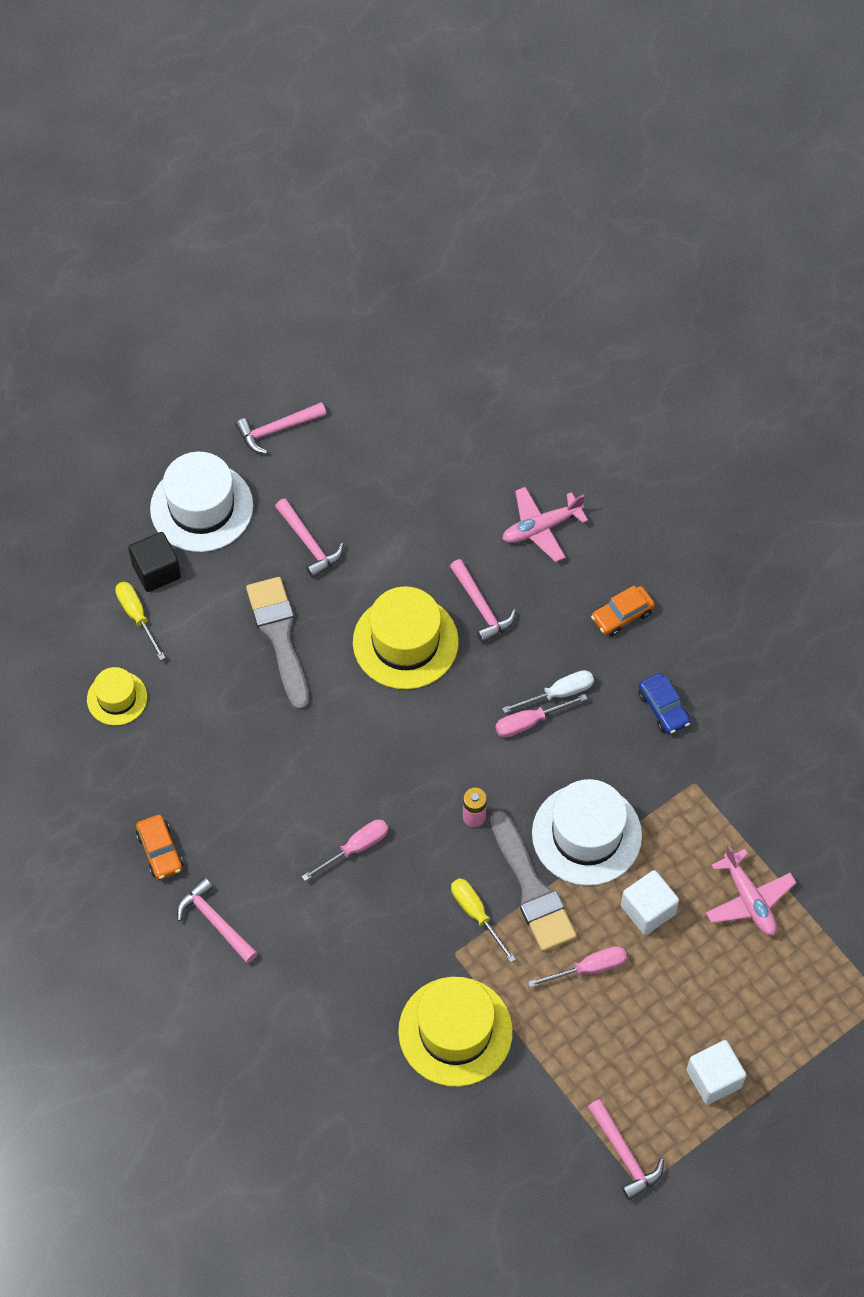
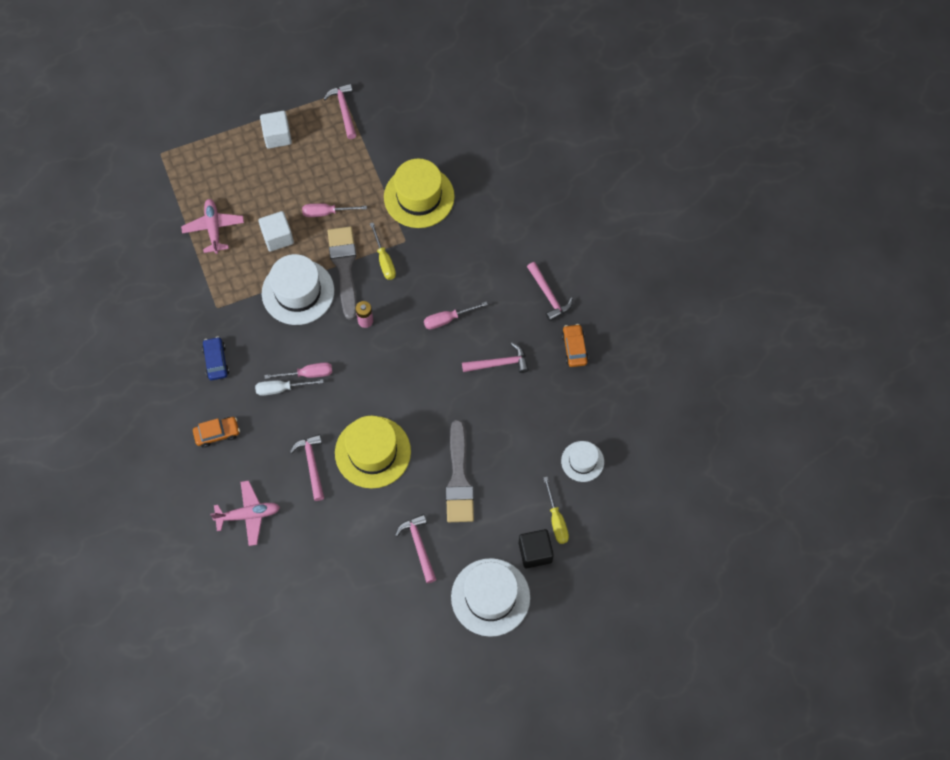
camera: 165 degrees left, 5 degrees up
yellow hat [87,667,147,726] -> white hat [561,441,604,482]
pink hammer [236,402,326,454] -> pink hammer moved to [462,343,529,373]

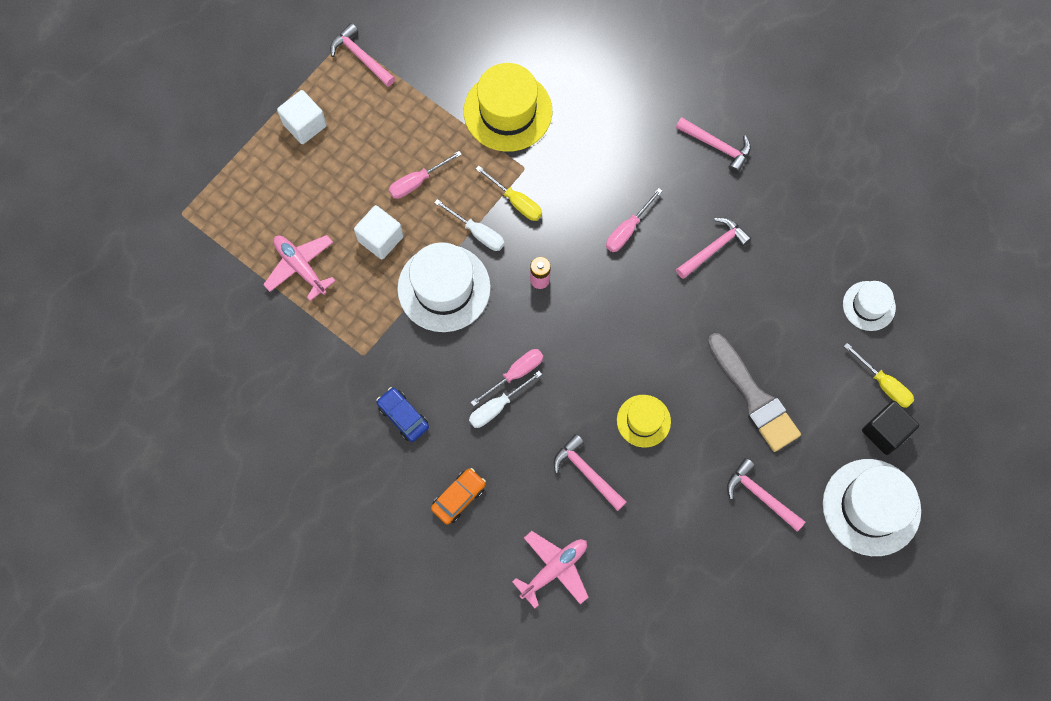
camera: 30 degrees left, 5 degrees up
grey brush [328,226,357,320] -> white screwdriver [434,199,505,251]
yellow hat [335,416,411,489] -> yellow hat [617,395,671,447], size x0.56
orange car [561,324,589,367] -> none

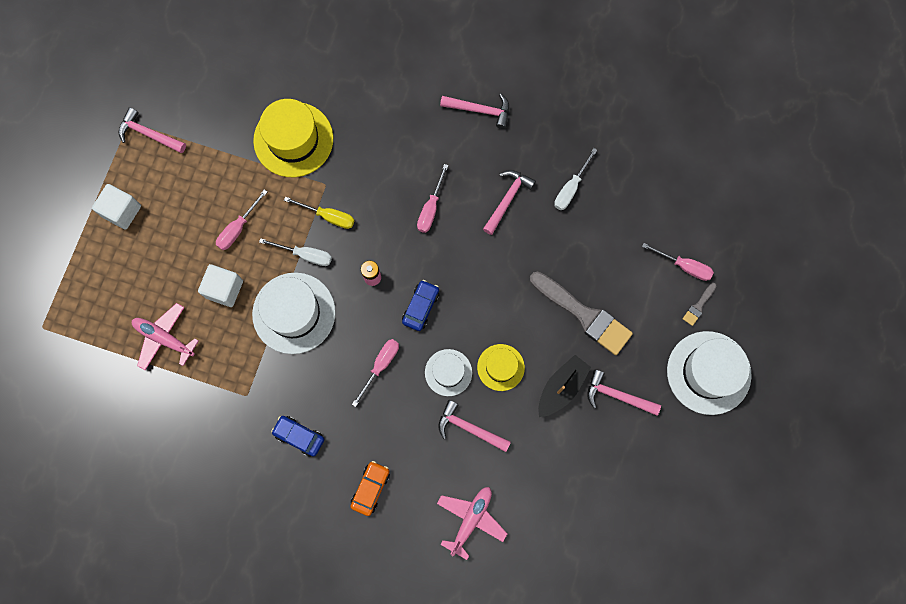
camera: 20 degrees left, 5 degrees up
white screwdriver [469,371,542,428] -> white screwdriver moved to [554,148,597,210]
white hat [843,281,896,331] -> white hat moved to [425,349,472,396]
yellow screwdriver [844,343,914,408] -> pink screwdriver [642,243,714,281]
black cube [862,401,919,455] -> grey brush [683,283,716,326]
none -> blue car [402,280,440,331]
none -> black boat [538,355,591,417]

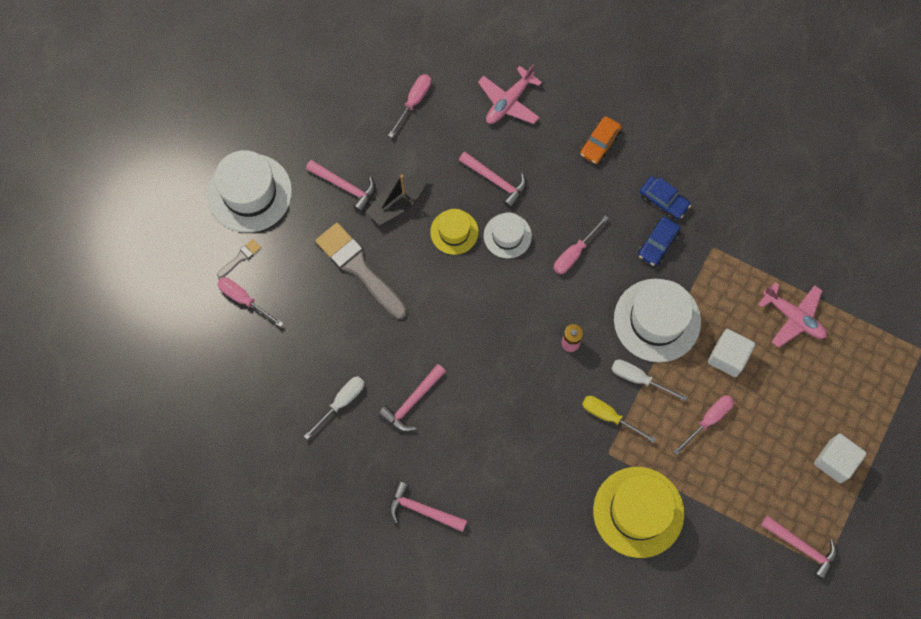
camera: 170 degrees left, 5 degrees down
blue car [402,280,440,331] -> blue car moved to [638,217,681,266]
pink screwdriver [417,164,448,233] -> pink screwdriver moved to [388,74,431,138]

